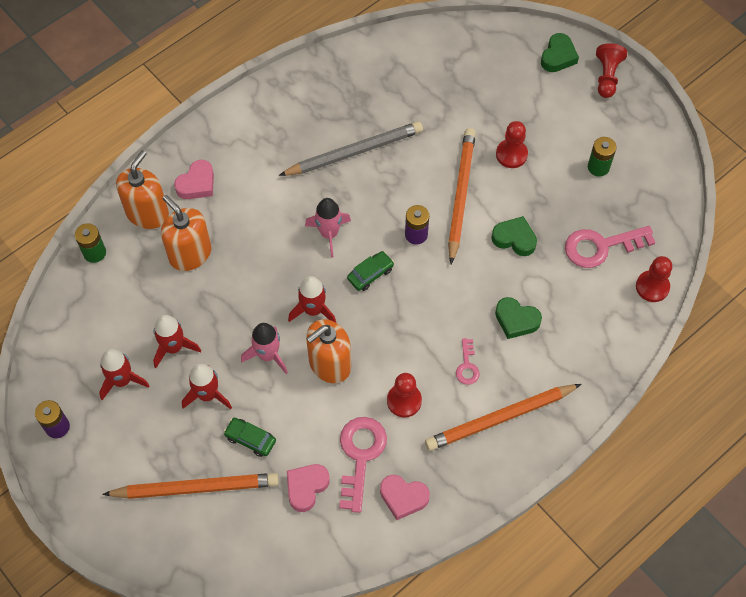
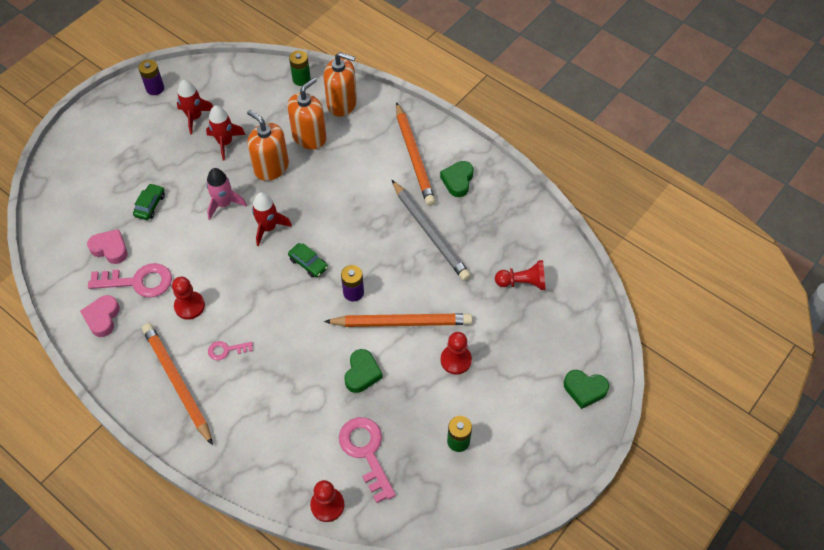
camera: 80 degrees right, 5 degrees down
orange pencil [102,473,279,499] -> orange pencil moved to [396,102,436,206]
pink heart [174,160,214,199] -> none
red rocket [182,364,232,409] -> none
pink rocket [305,198,351,257] -> none
orange soap dispenser [306,319,351,383] -> orange soap dispenser moved to [247,110,289,181]
green heart [495,297,542,339] -> green heart moved to [440,161,474,197]
red pawn [596,43,627,98] -> red pawn moved to [495,260,546,290]

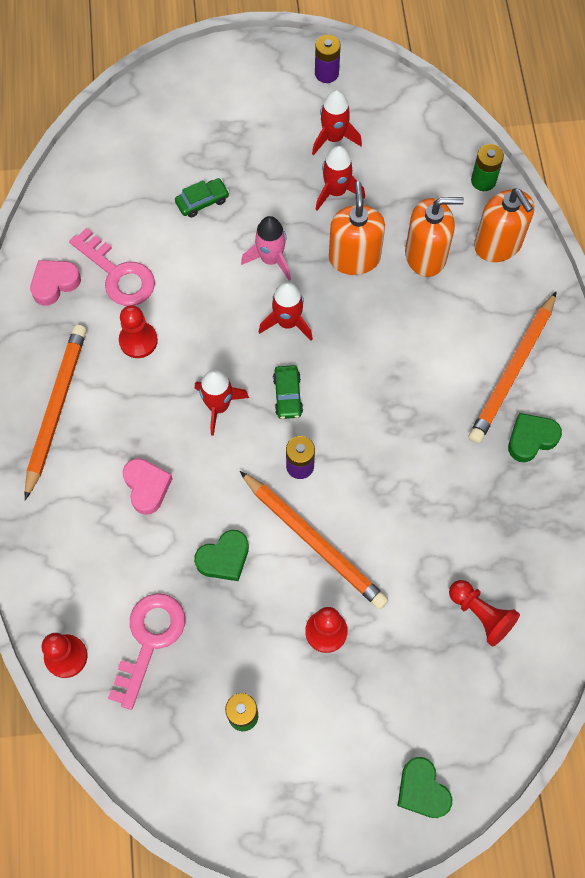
camera: 45 degrees right, 10 degrees up
pink heart [87,229,127,264] -> pink heart moved to [123,458,173,515]
pink key [208,341,253,360] -> none
grey pencil [392,180,471,281] -> none
none -> red rocket [195,369,249,436]

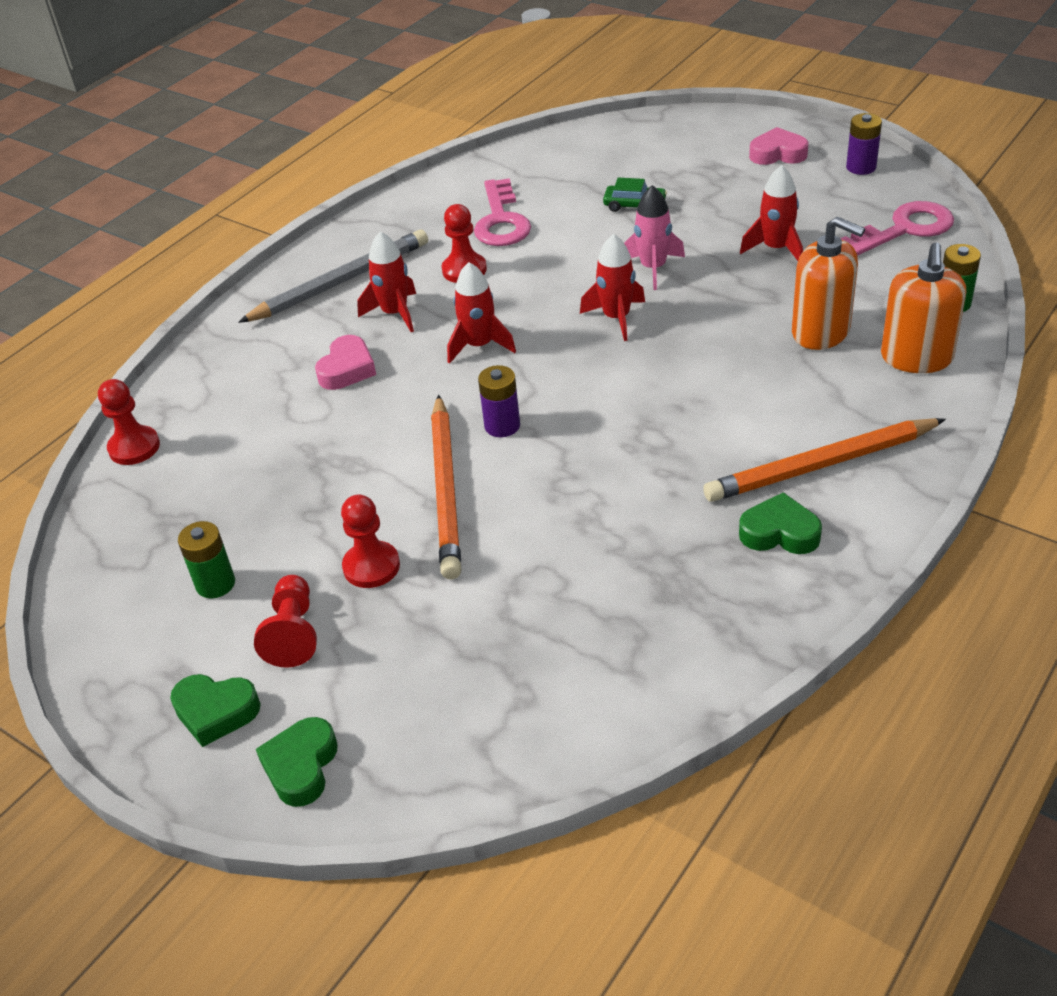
camera: 45 degrees right, 25 degrees down
orange pencil [25,325,87,500] -> grey pencil [238,229,428,323]
pink heart [30,260,81,306] -> pink heart moved to [749,127,809,165]
pink key [108,593,185,710] -> pink key moved to [840,201,954,256]
green heart [194,530,249,581] -> green heart moved to [170,674,261,747]
green car [273,365,303,419] -> none
red rocket [312,90,362,155] -> red rocket moved to [357,231,416,332]
orange soap dispenser [329,181,385,275] -> none
red pawn [449,580,520,647] -> red pawn moved to [254,575,317,668]

